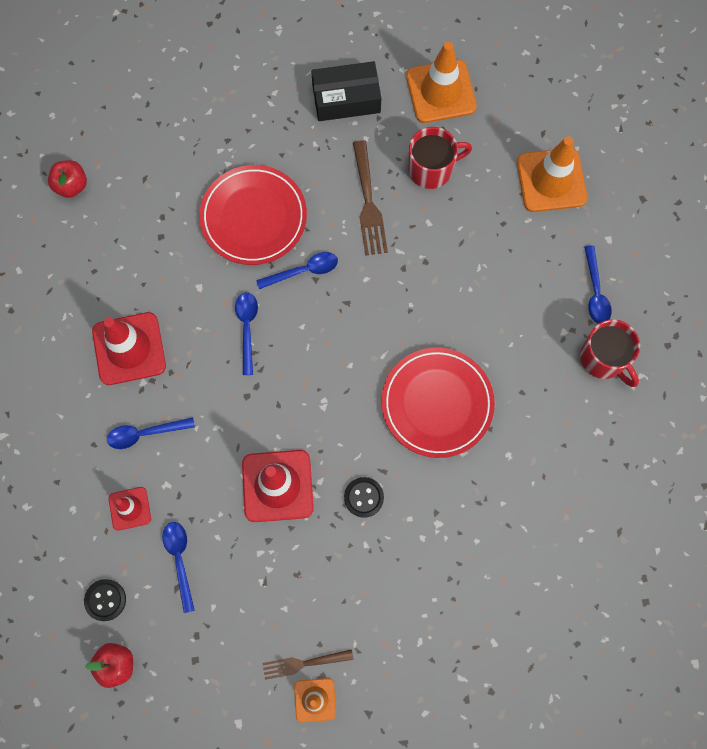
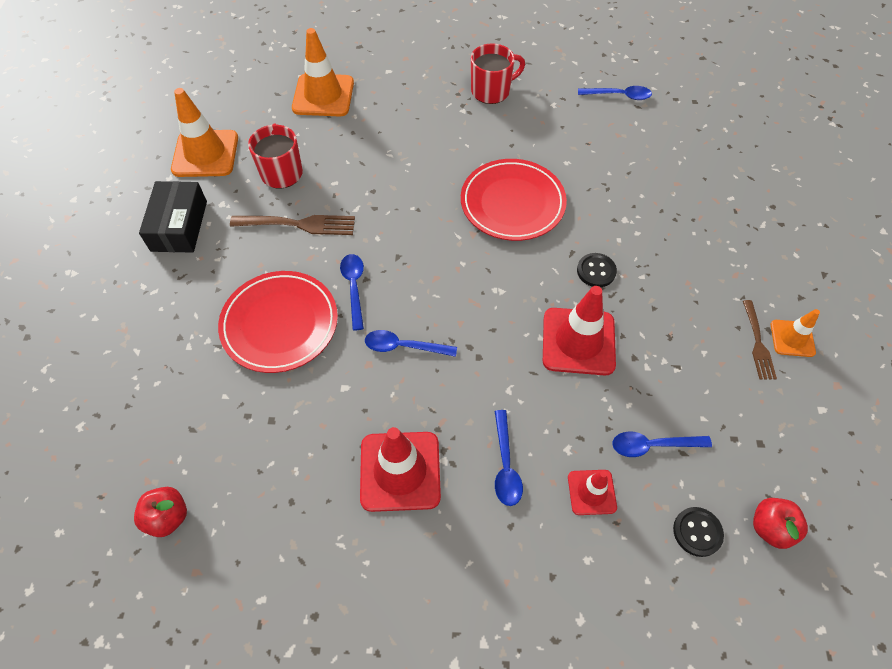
camera: 80 degrees left, 15 degrees down
blue spoon [584,246,612,324] -> blue spoon moved to [578,86,652,100]

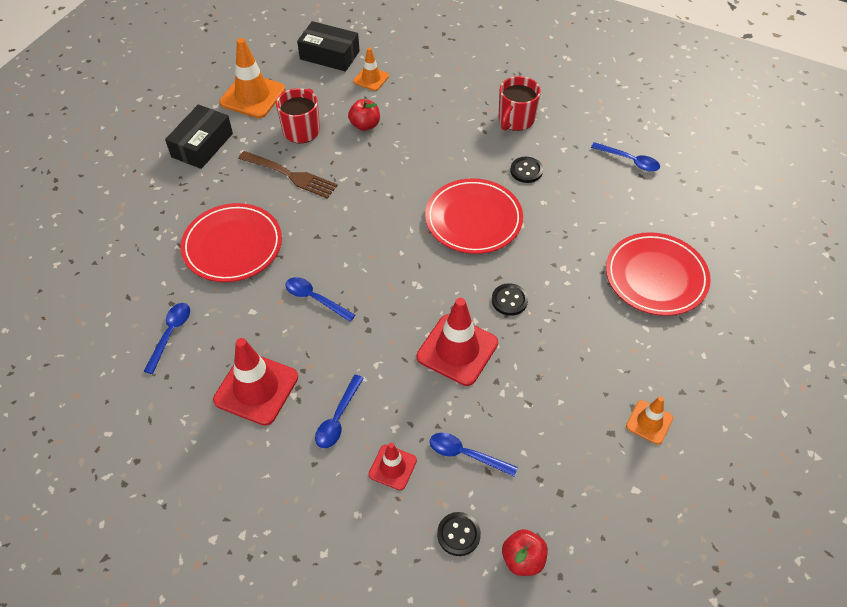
camera: 25 degrees right, 5 degrees down
red apple [134,487,187,537] -> red apple moved to [348,99,380,131]
orange traffic cone [292,28,354,116] -> orange traffic cone [353,48,389,91], size x0.55
blue spoon [340,254,364,331] -> blue spoon moved to [144,303,190,374]
red mug [471,43,525,104] -> red mug turned 120 degrees clockwise [499,76,541,131]
brown fork [743,300,777,380] -> none
none -> black box [297,21,360,72]
none -> black button [510,157,543,183]
none -> red plate [606,232,711,316]

